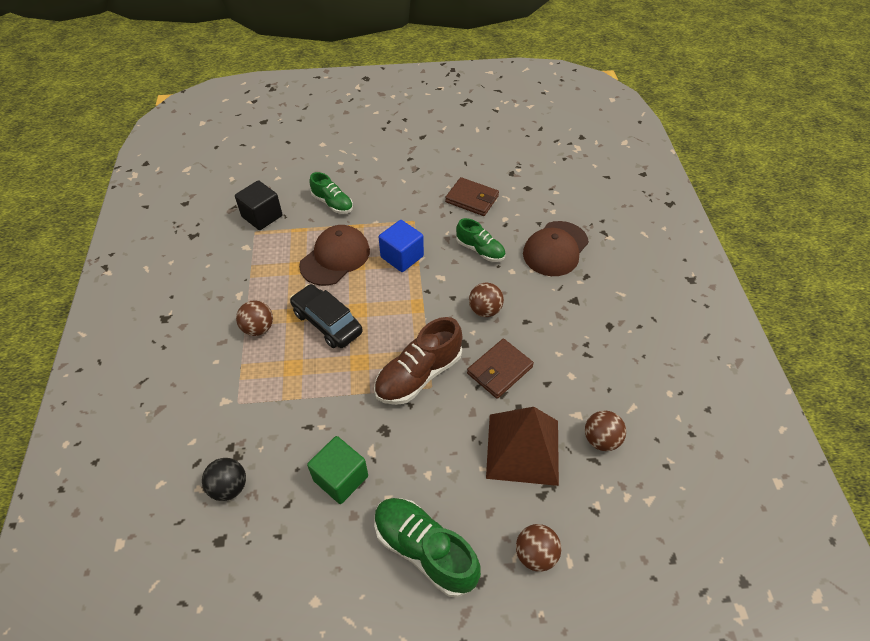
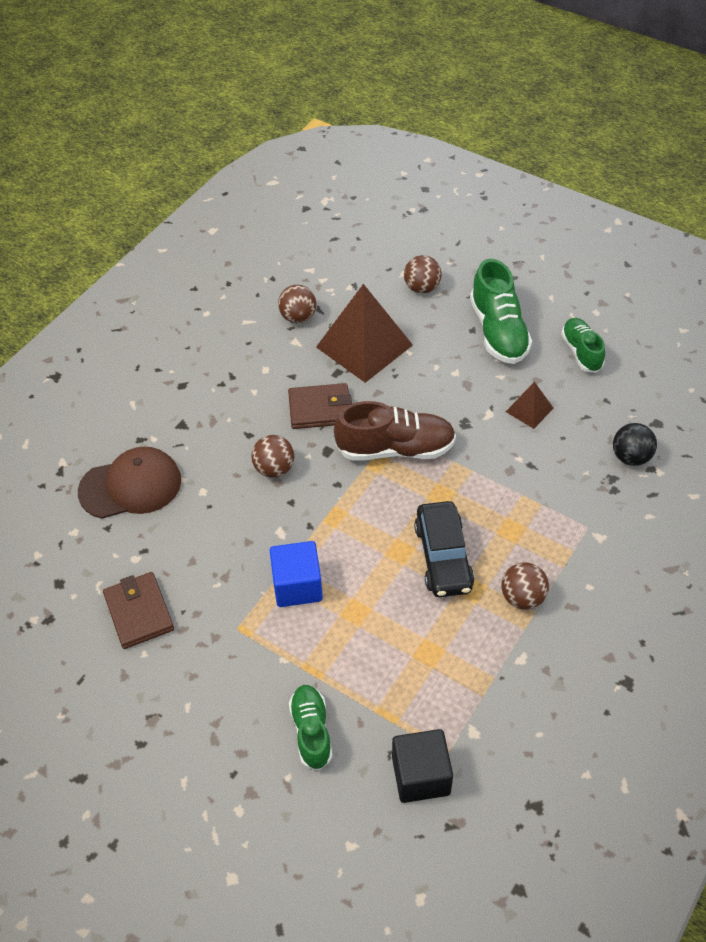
camera: 140 degrees left, 0 degrees up
brown cap [299,225,370,286] -> none
green cube [307,436,368,504] -> brown pyramid [505,382,554,429]
green shoe [456,218,506,262] -> green shoe moved to [561,318,605,373]

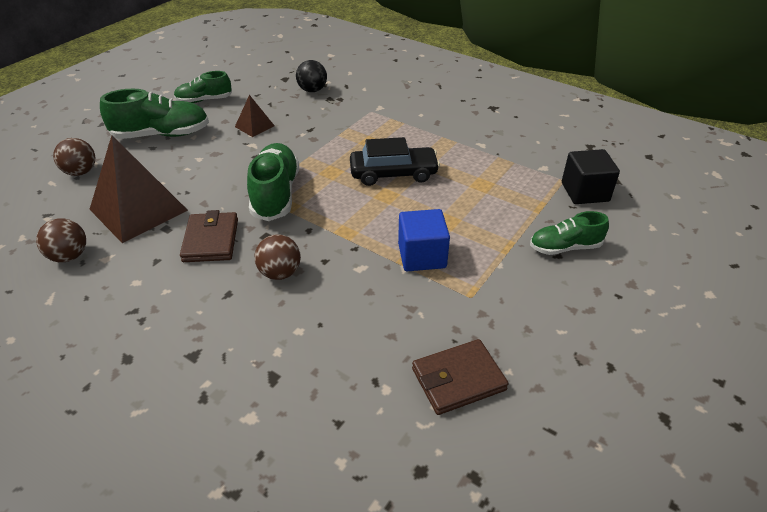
camera: 90 degrees left, 10 degrees down
brown cap [78,447,181,519] -> none
brown shoe [334,401,456,461] -> green shoe [247,143,299,221]
brown ball [502,562,549,610] -> none

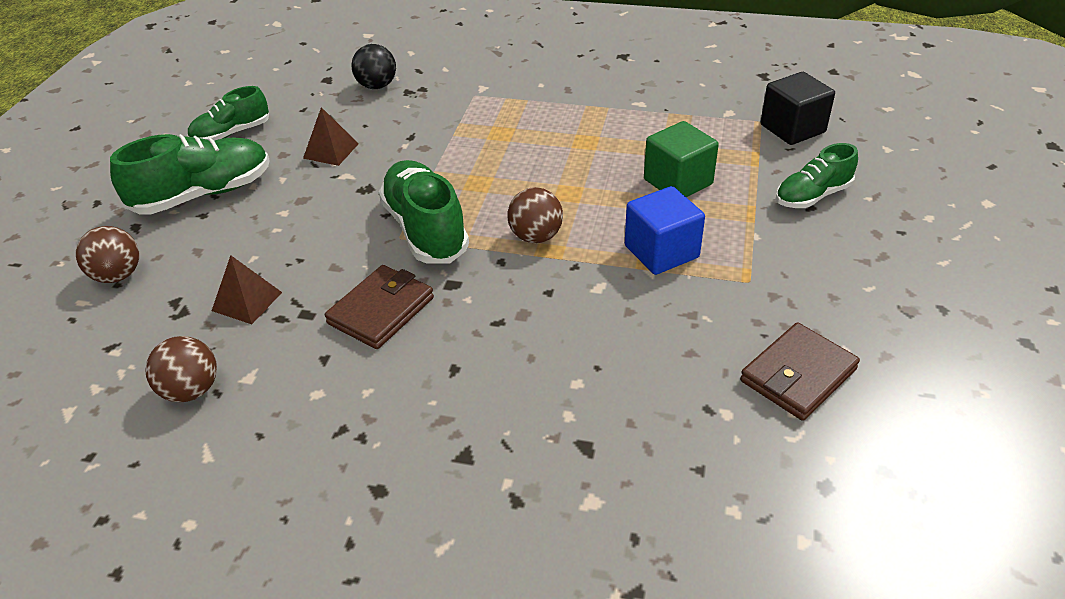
camera: 20 degrees left, 0 degrees up
brown pyramid [89,135,188,243] -> brown pyramid [212,255,282,324], size x0.48
brown wallet [180,210,238,262] -> brown wallet turned 60 degrees clockwise [325,265,434,349]
brown ball [255,234,301,280] -> brown ball moved to [507,187,563,243]
black car [350,137,440,186] -> none
none -> green cube [644,121,719,197]

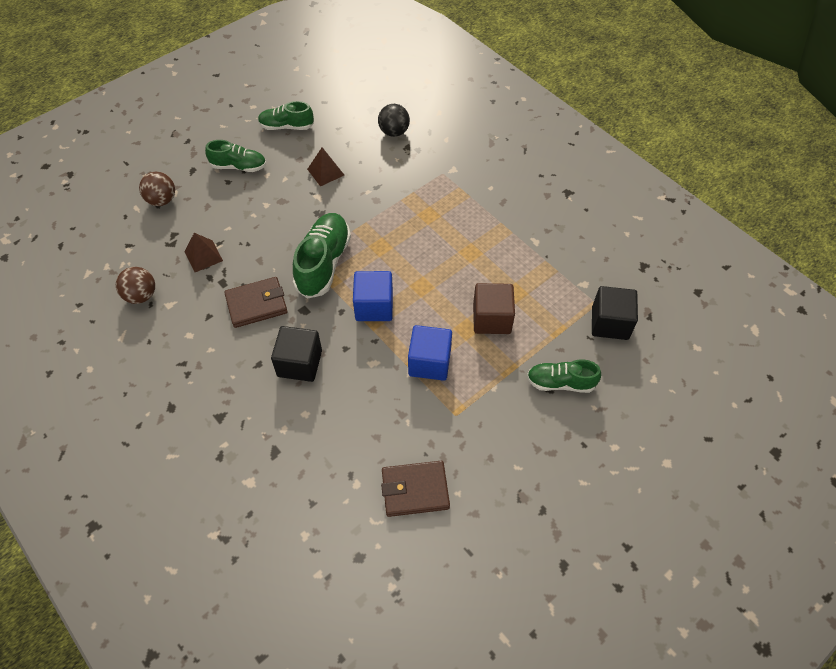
camera: 35 degrees right, 15 degrees up
green shoe [110,134,270,215] -> green shoe [205,140,266,172], size x0.63
brown ball [507,187,563,243] -> blue cube [353,271,393,321]
green cube [644,121,719,197] -> brown cube [473,283,515,334]
none -> black cube [271,326,322,382]

